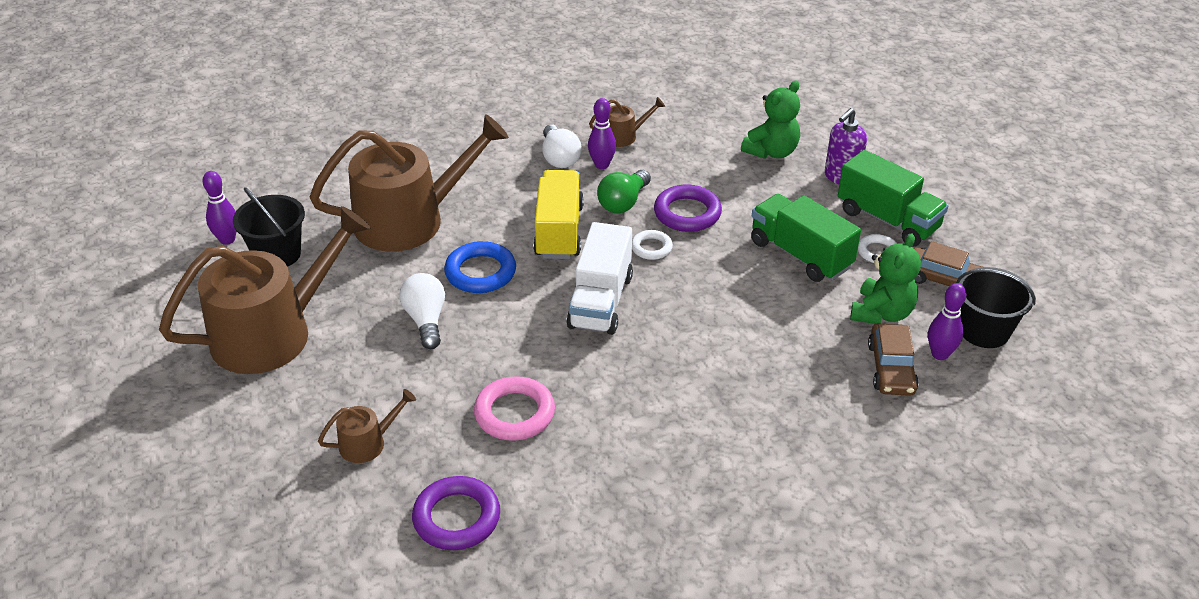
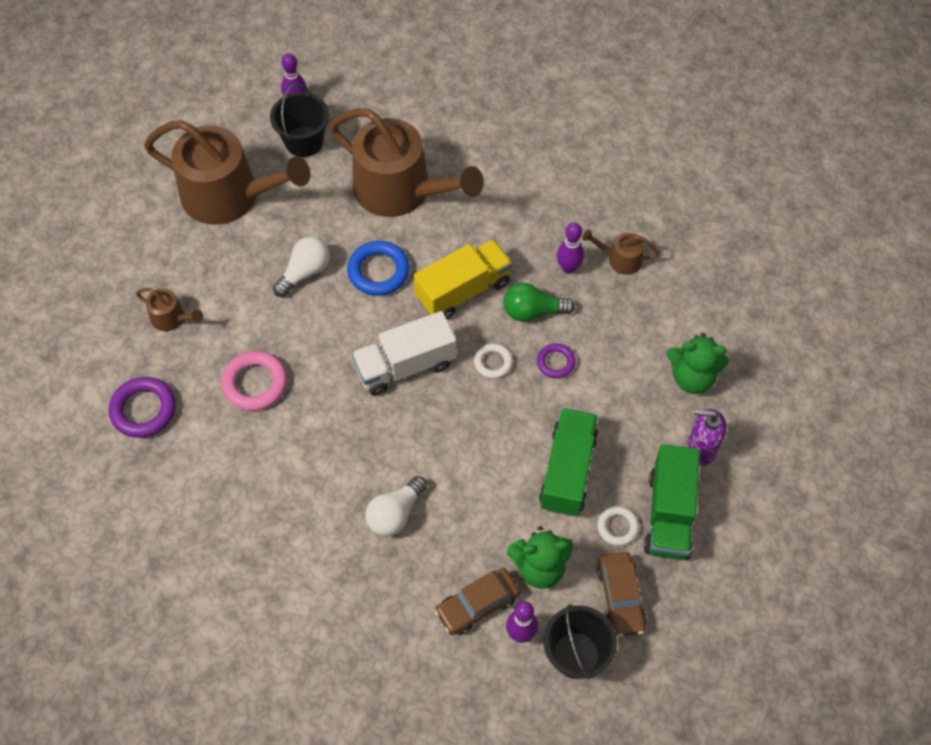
camera: 55 degrees right, 20 degrees up
white light bulb [542,124,582,168] -> white light bulb moved to [365,476,427,537]
brown watering can [589,97,665,147] -> brown watering can turned 150 degrees clockwise [582,230,659,275]
purple ring [654,185,722,232] -> purple ring [537,343,576,378], size x0.60

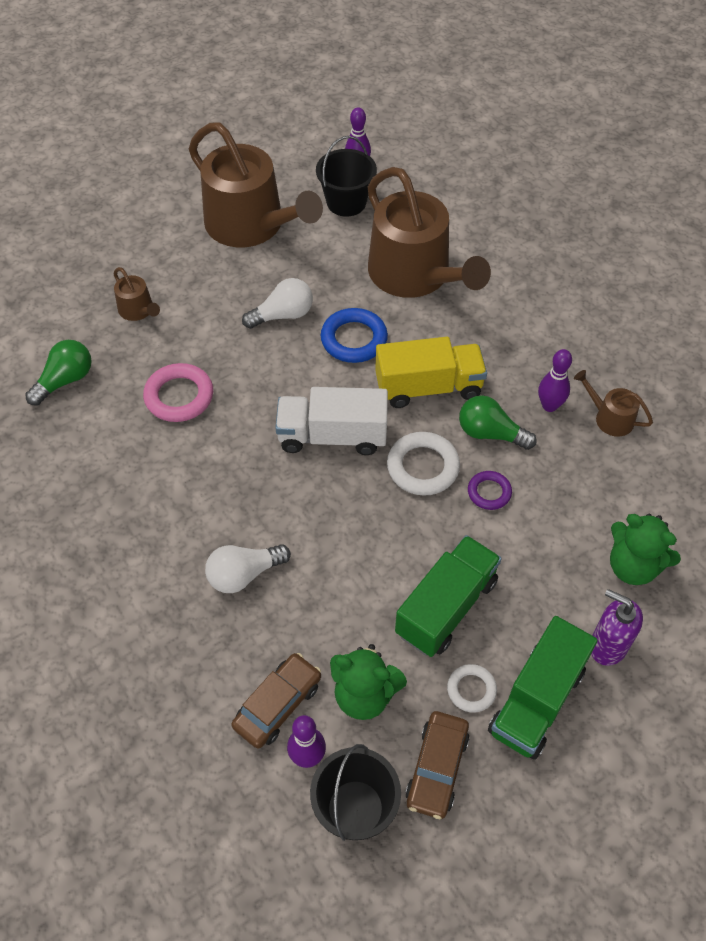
camera: 25 degrees right, 5 degrees down
purple ring [109,377,176,438] -> green light bulb [25,340,92,406]
brown car [434,568,520,635] -> brown car turned 135 degrees clockwise [231,653,321,749]
white ring [474,343,513,379] -> white ring [387,432,460,496], size x1.67

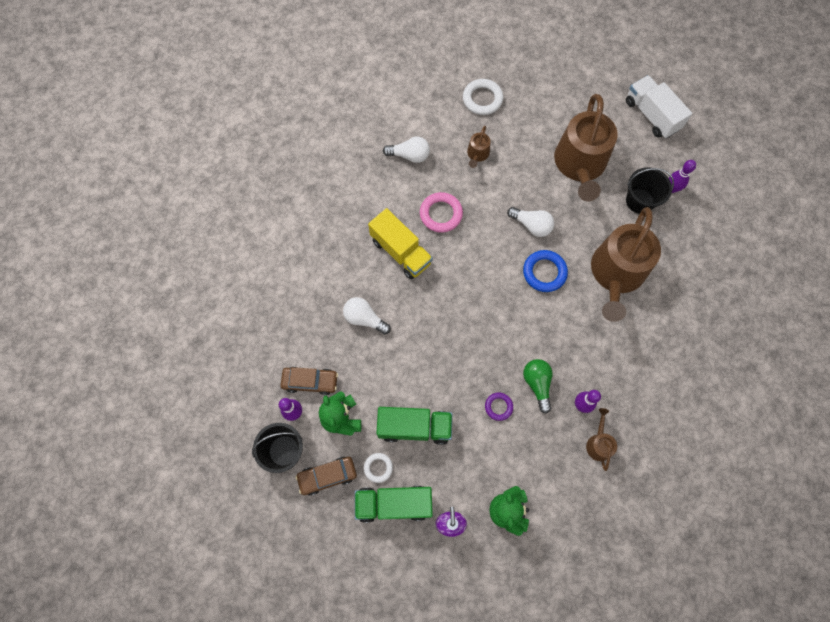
camera: 55 degrees right, 15 degrees up
green light bulb [25,340,92,406] -> white light bulb [383,137,430,163]
white truck [275,387,388,455] -> white truck moved to [626,75,692,138]
yellow truck [375,337,487,408] -> yellow truck moved to [368,208,433,279]
white ring [387,432,460,496] -> white ring moved to [463,79,503,115]

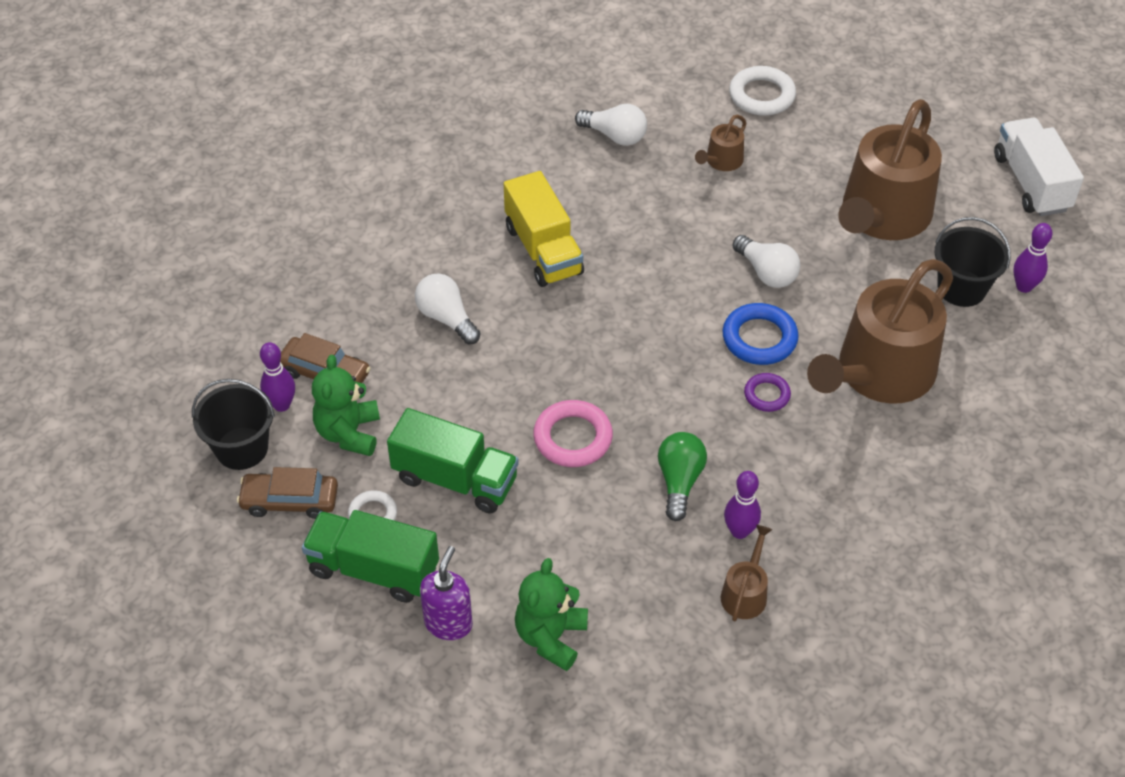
camera: 20 degrees right, 20 degrees down
pink ring [420,192,463,233] -> pink ring moved to [533,400,613,467]
purple ring [485,393,513,421] -> purple ring moved to [744,373,791,412]

